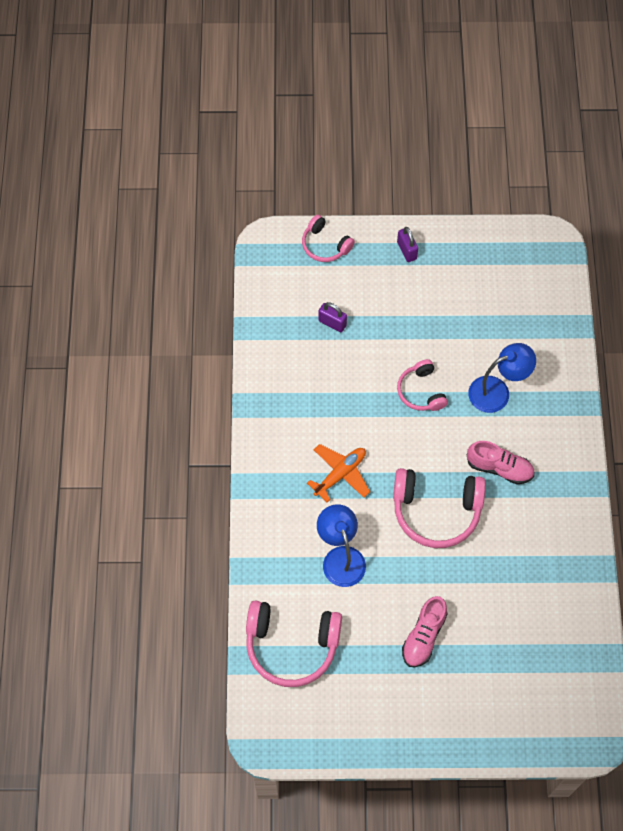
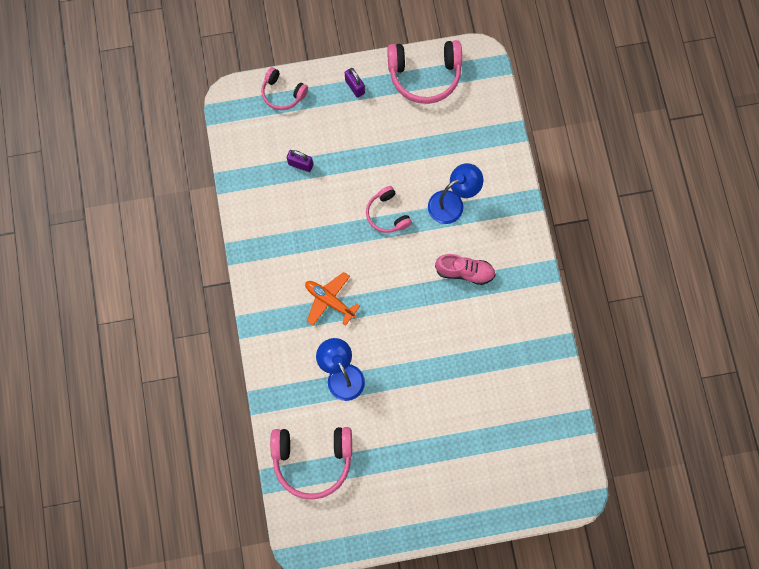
camera: 10 degrees left, 10 degrees up
orange plane [307,444,370,502] -> orange plane turned 90 degrees counterclockwise [305,272,360,326]
pink headphones [393,468,486,548] -> pink headphones moved to [387,40,462,104]
pink shoe [402,596,447,667] -> none

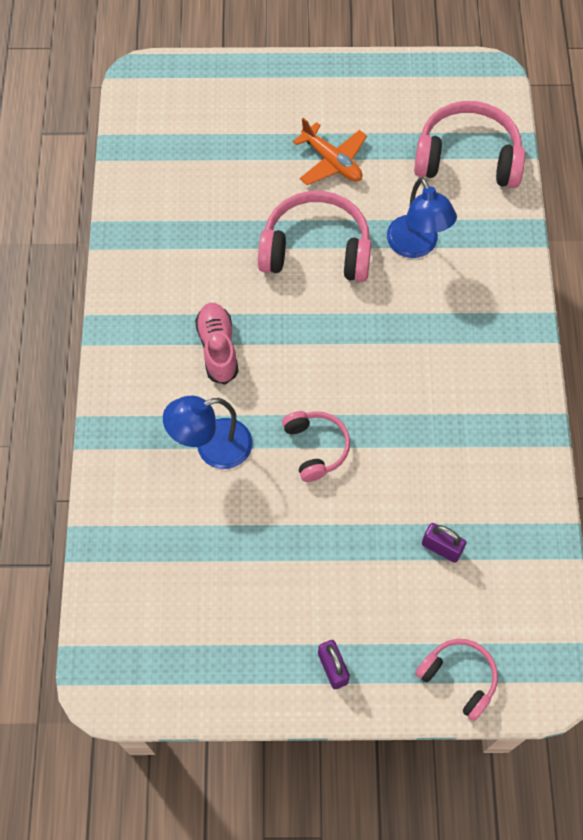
camera: 170 degrees left, 10 degrees down
orange plane [305,272,360,326] -> orange plane moved to [293,118,367,185]
pink headphones [387,40,462,104] -> pink headphones moved to [258,191,371,282]
pink shoe [435,254,495,285] -> pink shoe turned 60 degrees clockwise [195,303,239,384]

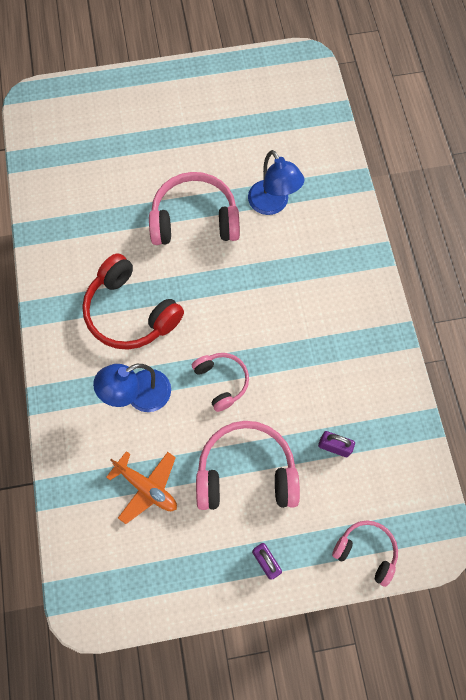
camera: 10 degrees left, 5 degrees up
pink shoe [195,303,239,384] -> red headphones [82,253,184,350]
orange plane [293,118,367,185] -> orange plane moved to [106,451,177,524]
pink headphones [414,101,525,188] -> pink headphones moved to [196,421,300,510]

